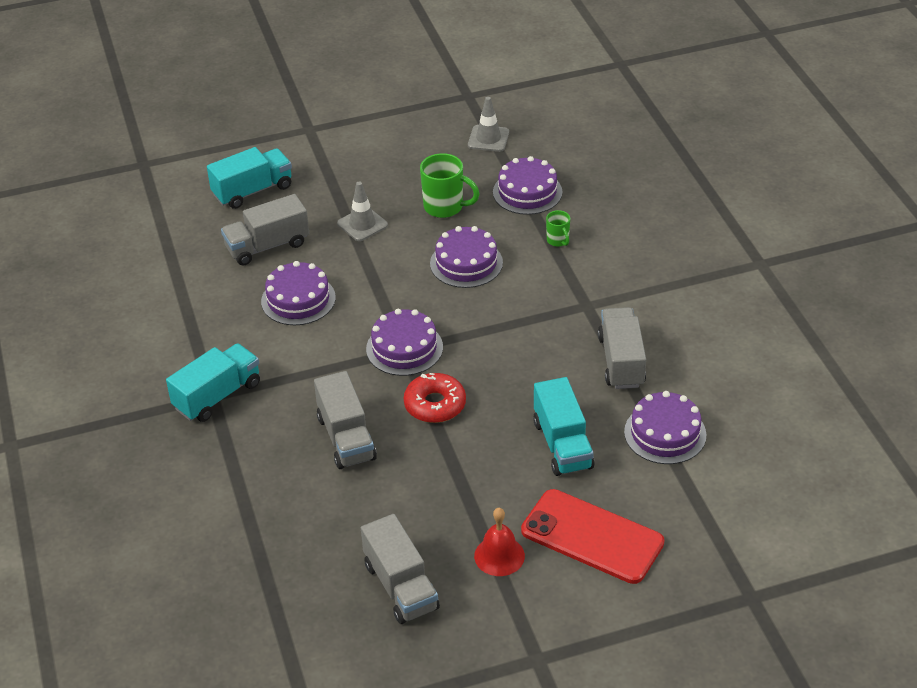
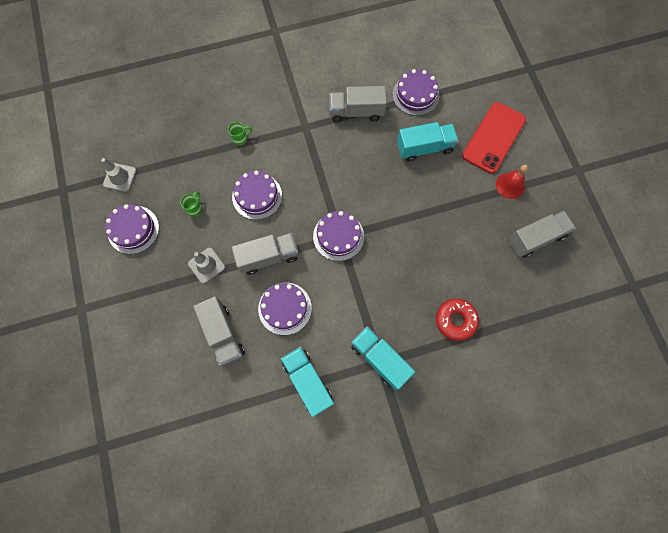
camera: 90 degrees left, 30 degrees up
turquoise truck [207,147,292,209] -> turquoise truck moved to [281,347,334,417]
grey truck [314,371,377,469] -> grey truck moved to [232,233,298,275]
red donut [404,373,466,423] -> red donut moved to [436,298,479,341]
green mug [420,153,480,218] -> green mug [180,191,202,217], size x0.55
purple cake [493,156,562,215] -> purple cake moved to [105,204,159,254]

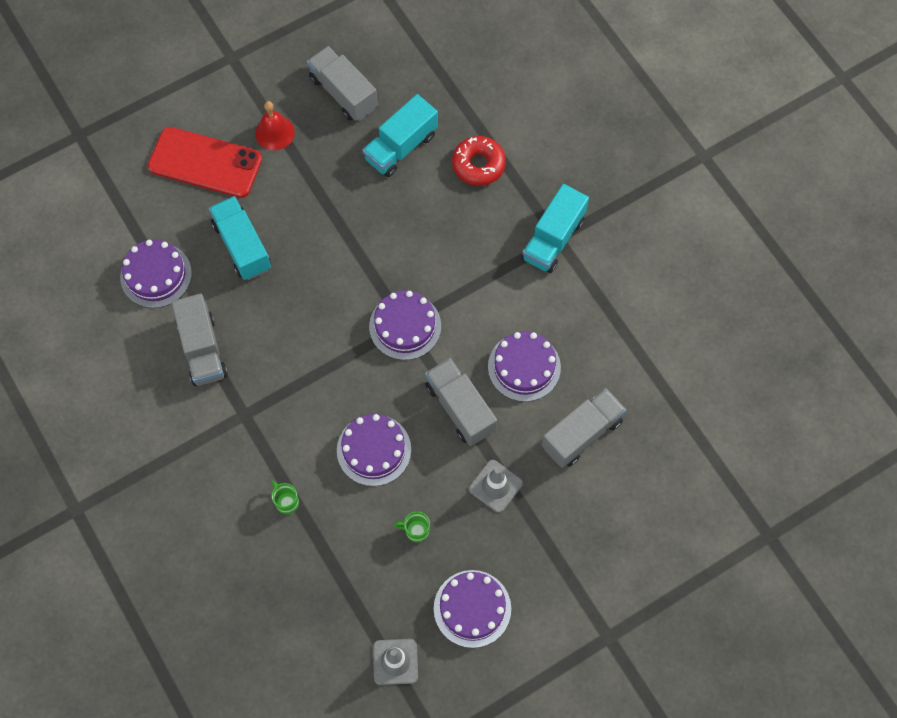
camera: 105 degrees left, 5 degrees down
turquoise truck [281,347,334,417] -> turquoise truck moved to [363,94,438,177]

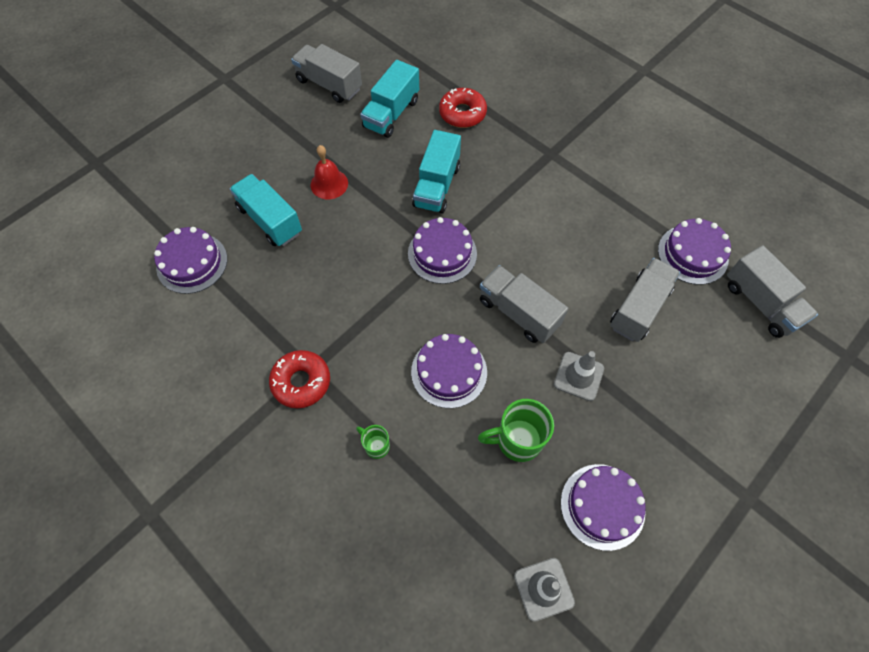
camera: 15 degrees left, 5 degrees down
red phone [148,127,262,198] -> none
grey truck [172,293,228,386] -> grey truck moved to [727,245,818,338]
red bell [255,101,295,150] -> red bell moved to [311,145,348,199]
green mug [394,511,430,542] -> green mug [478,399,554,462], size x1.81
purple cake [488,331,561,402] -> purple cake moved to [658,218,731,285]
turquoise truck [522,184,589,273] -> turquoise truck moved to [412,130,461,213]
none -> red donut [269,350,330,408]

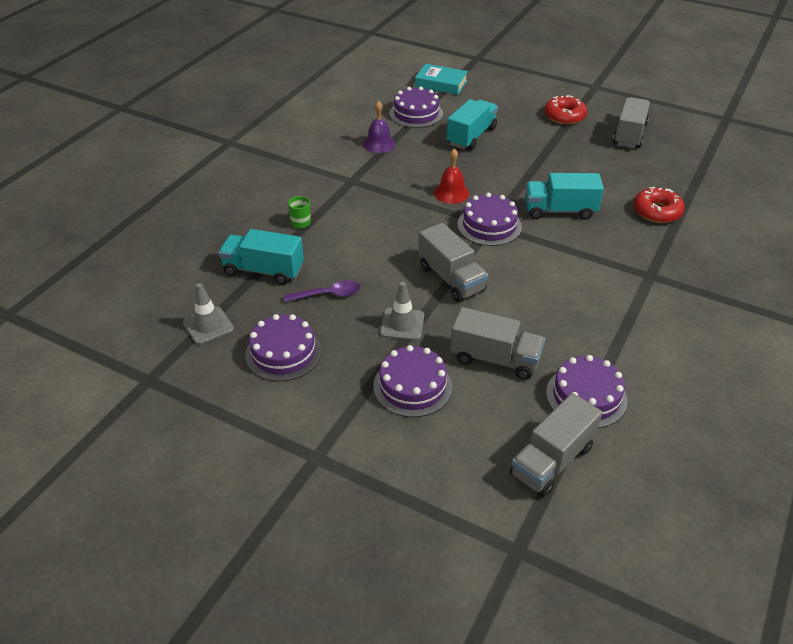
camera: 75 degrees right, 20 degrees down
red donut [269,350,330,408] -> red donut moved to [544,95,587,125]
red bell [311,145,348,199] -> red bell moved to [434,148,469,204]
turquoise truck [360,60,419,138] -> turquoise truck moved to [218,229,304,285]
purple cake [411,334,487,408] -> purple cake moved to [373,345,452,417]
green mug [478,399,554,462] -> purple spoon [283,280,360,302]
grey truck [480,265,568,343] -> grey truck turned 120 degrees clockwise [418,223,488,302]
none -> purple bell [363,100,396,153]
none -> turquoise book [415,64,468,95]

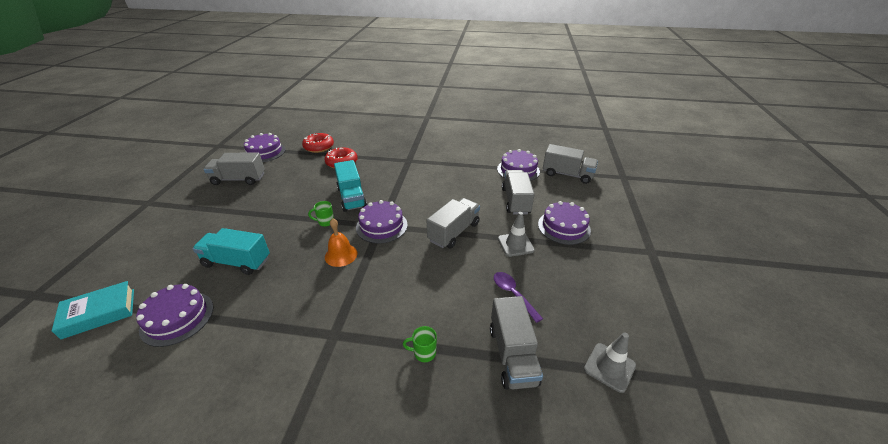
camera: 110 degrees left, 5 degrees down
turquoise truck [218,229,304,285] -> grey truck [490,296,543,390]
purple cake [245,314,321,381] -> purple cake moved to [244,133,286,162]
purple bell [363,100,396,153] -> none
turquoise book [415,64,468,95] -> turquoise book turned 60 degrees clockwise [52,281,134,340]
red bell [434,148,469,204] -> orange bell [325,218,357,267]
red donut [544,95,587,125] -> red donut moved to [302,133,334,153]
none -> green mug [308,201,334,226]

